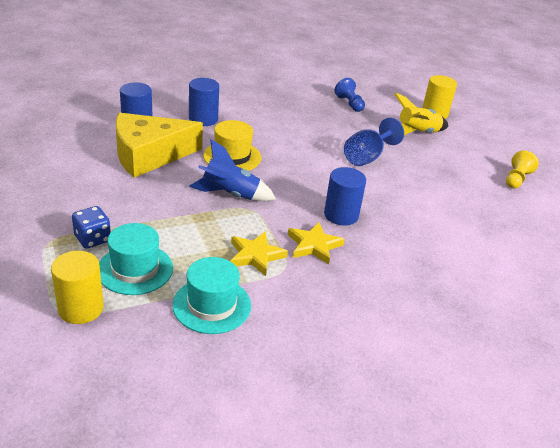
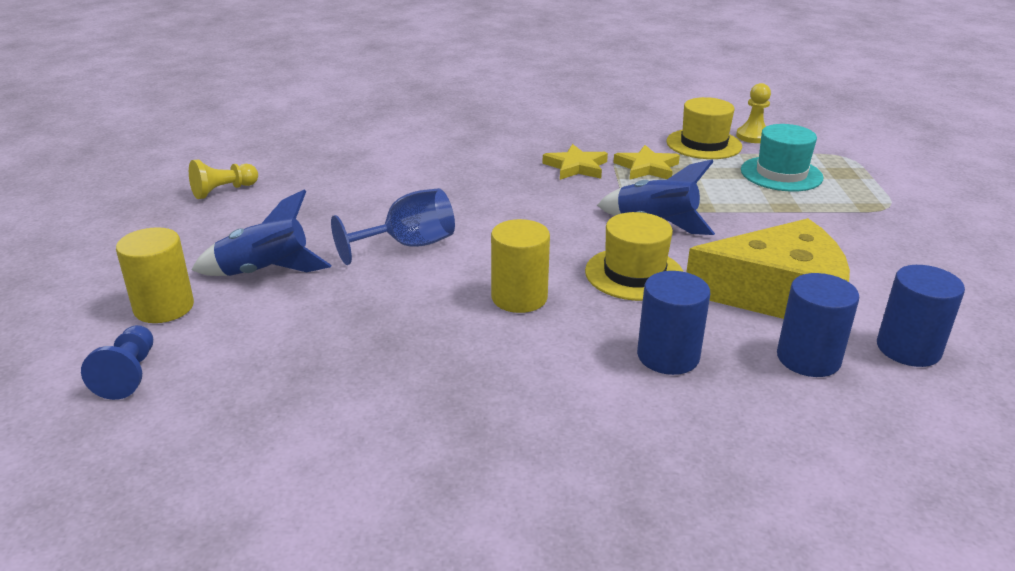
camera: 155 degrees left, 5 degrees down
yellow cylinder [51,251,104,324] -> yellow cylinder moved to [491,219,550,313]
blue dice [72,206,111,249] -> none
turquoise hat [172,257,251,334] -> yellow hat [666,97,742,159]
blue cylinder [324,167,366,225] -> blue cylinder moved to [877,265,965,367]
blue pawn [335,78,365,112] -> blue pawn moved to [81,325,153,400]
yellow rocket [394,93,448,135] -> blue rocket [191,189,331,276]
none -> yellow pawn [736,83,771,143]

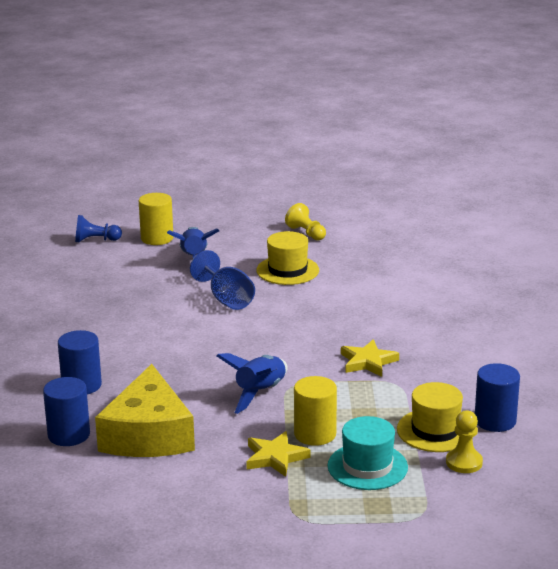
camera: 90 degrees right, 5 degrees down
yellow cylinder [491,219,550,313] -> yellow cylinder moved to [294,376,337,446]
yellow hat [585,212,683,301] -> yellow hat moved to [256,231,319,285]
yellow star [613,145,680,180] -> yellow star moved to [246,431,311,477]
blue cylinder [877,265,965,367] -> blue cylinder moved to [475,363,520,432]

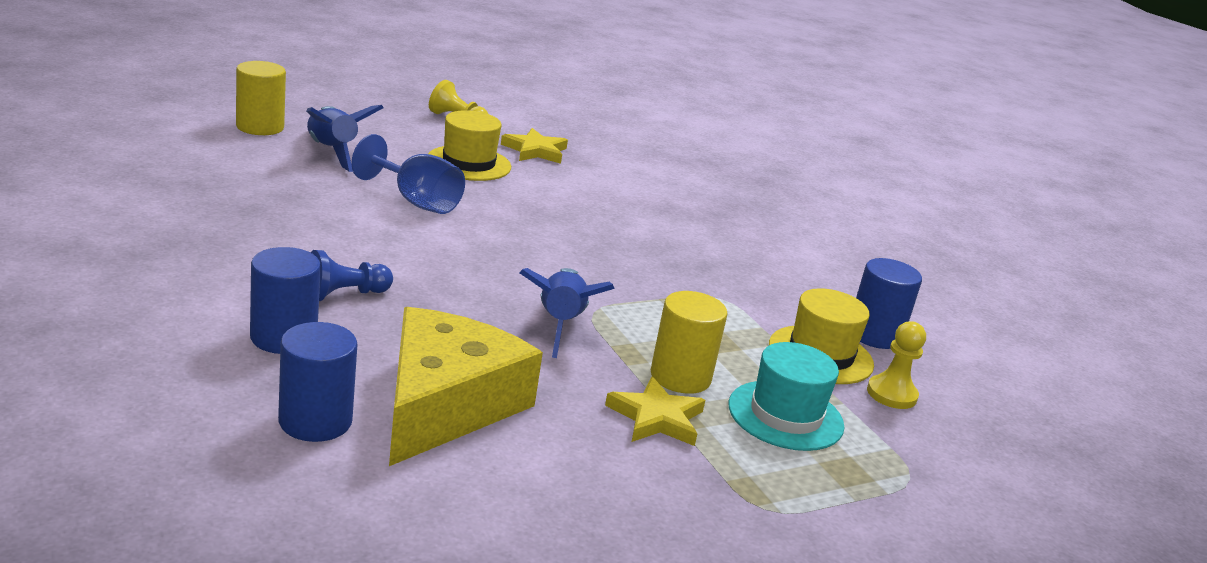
camera: 30 degrees left, 0 degrees up
blue pawn [75,215,122,243] -> blue pawn moved to [310,250,393,301]
yellow cheese [95,364,195,457] -> yellow cheese turned 135 degrees counterclockwise [389,307,543,466]
yellow star [341,339,399,377] -> yellow star moved to [501,128,568,164]

